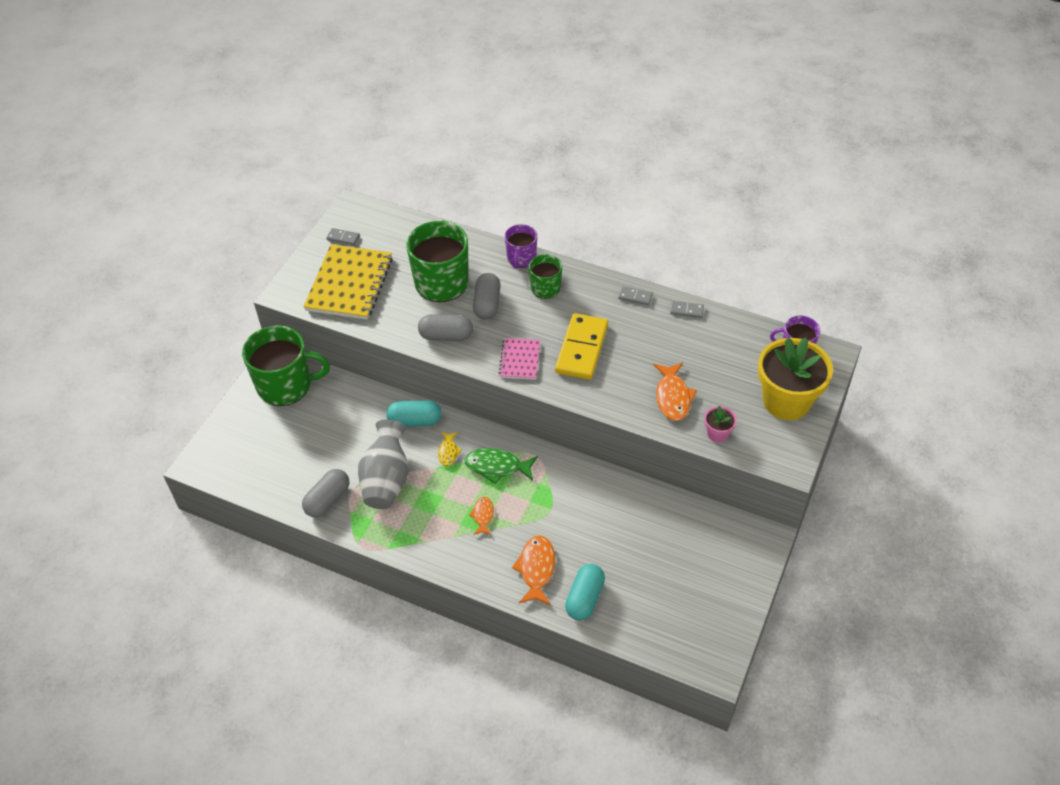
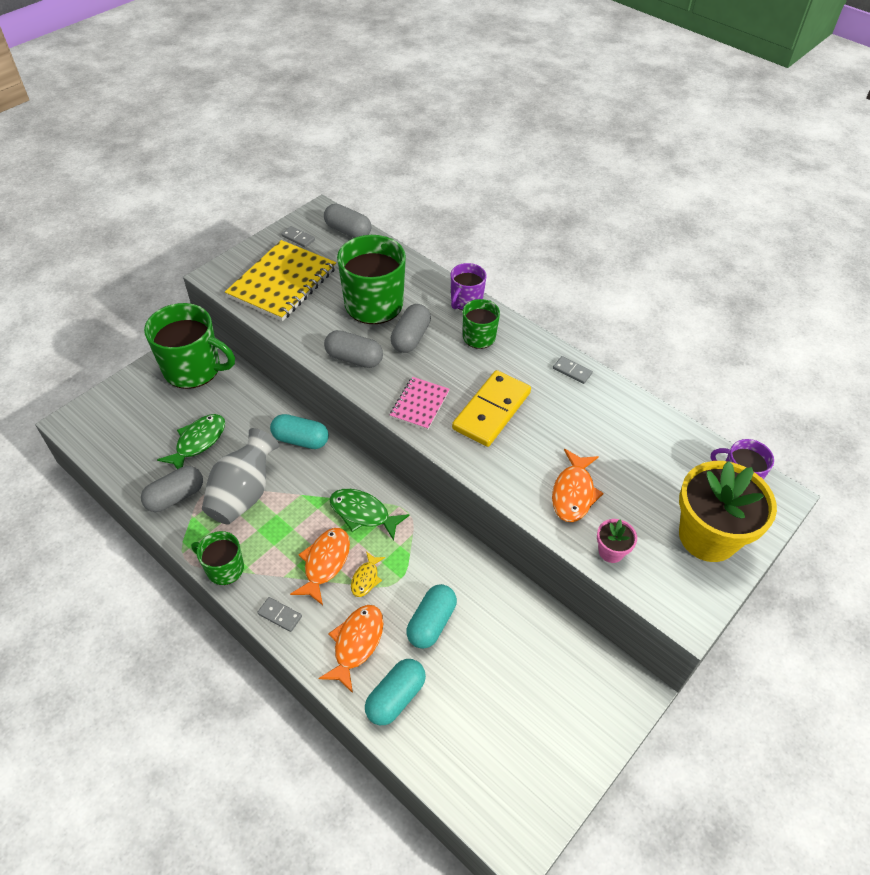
camera: 15 degrees right, 0 degrees up
yellow fish [438,432,462,466] -> yellow fish moved to [351,551,385,597]
orange fish [469,497,494,535] -> orange fish [290,528,350,605], size x1.68
grey domino [670,301,704,318] -> grey domino moved to [257,597,302,632]
none -> green fish [157,414,225,469]
none -> green mug [191,531,244,585]
none -> grey capsule [324,204,372,238]
none -> turquoise capsule [406,584,457,649]

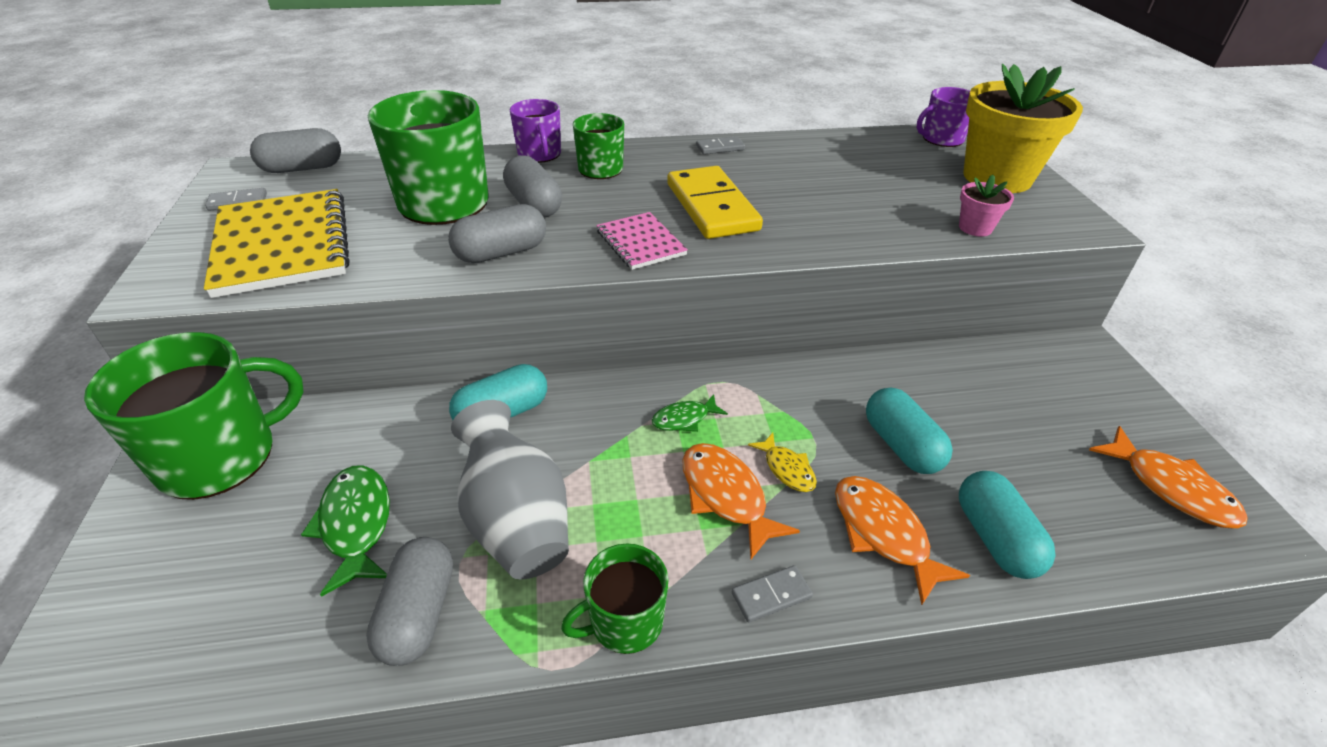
camera: 50 degrees left, 10 degrees down
green fish [329,489,410,541] -> green fish [652,394,728,432], size x0.60
orange fish [552,449,604,522] -> orange fish moved to [1089,426,1248,529]

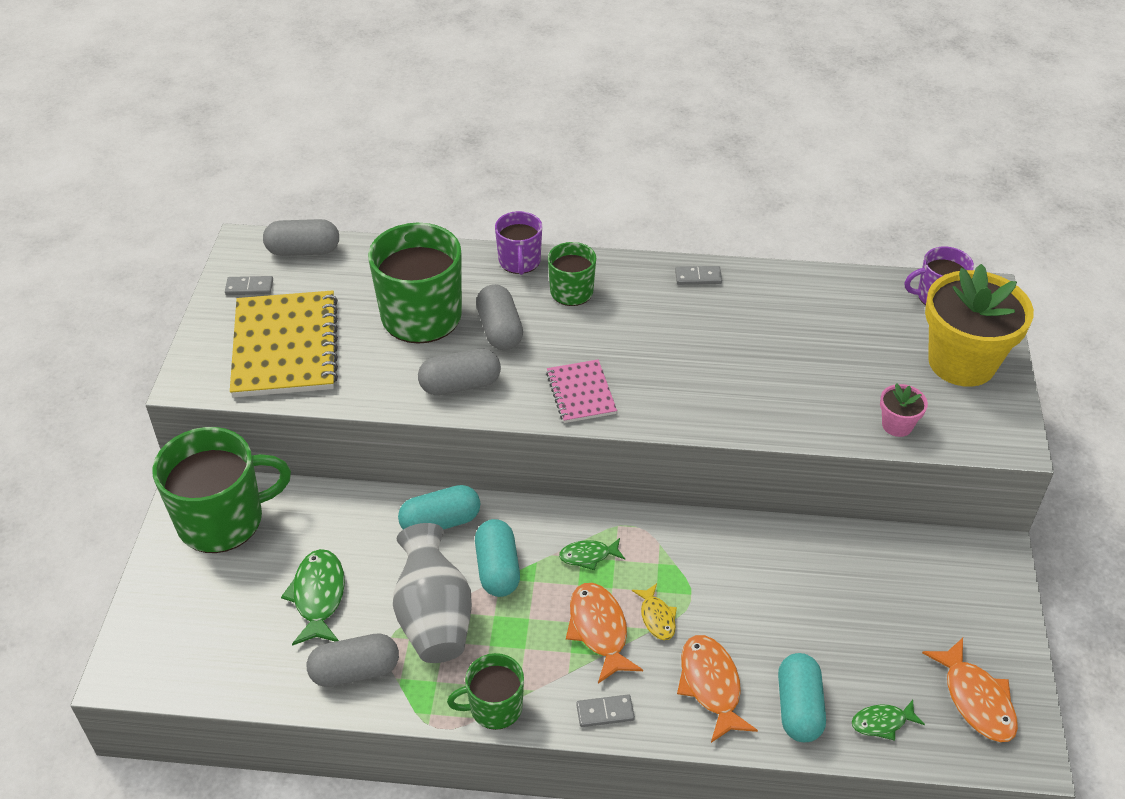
camera: 15 degrees right, 5 degrees up
grey capsule [366,537,453,666] -> grey capsule turned 60 degrees clockwise [307,633,399,687]
yellow domino [667,166,763,239] -> none
turquoise capsule [866,388,953,474] -> turquoise capsule moved to [475,519,520,597]
none -> green fish [852,700,925,741]

